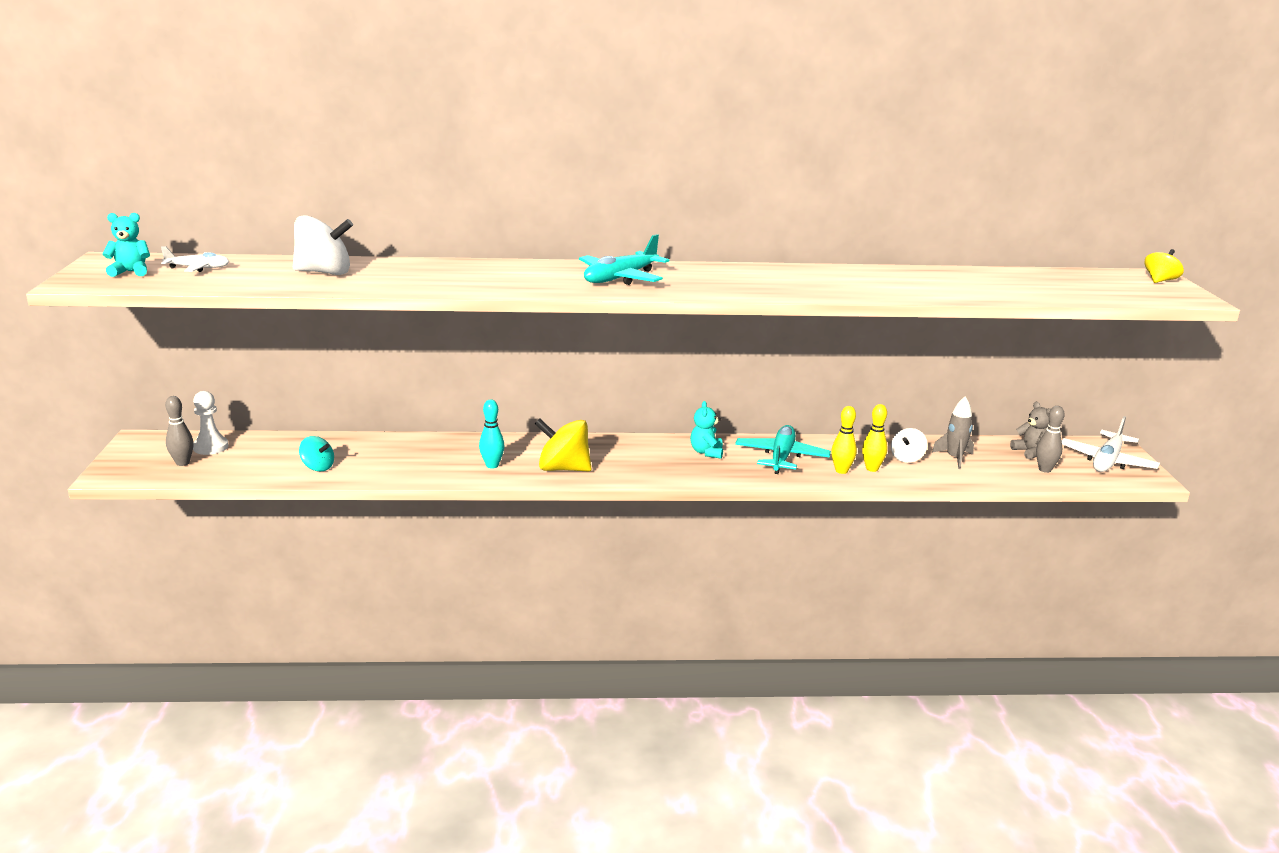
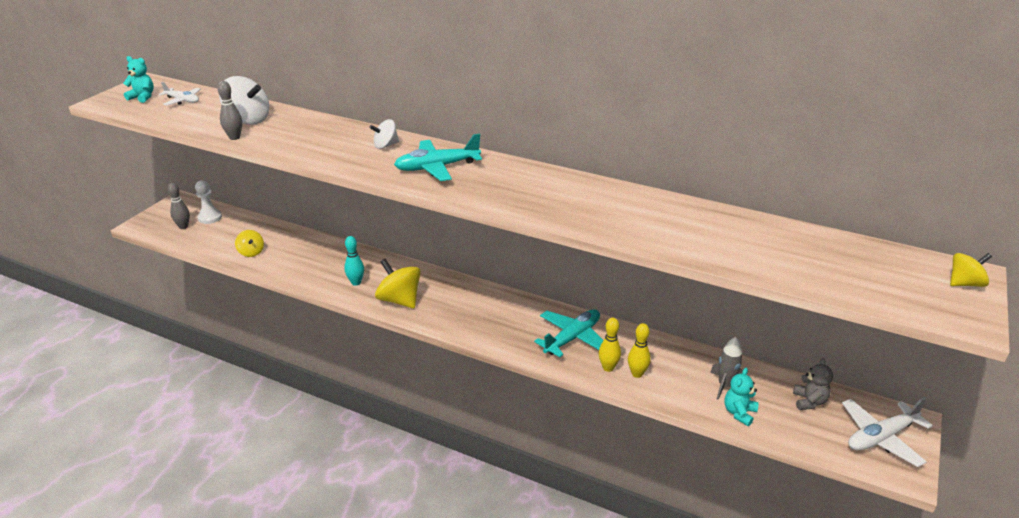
camera: 30 degrees right, 10 degrees up
turquoise spinning top [299,436,334,472] -> yellow spinning top [235,230,264,257]
turquoise teddy bear [690,401,723,459] -> turquoise teddy bear moved to [724,368,759,426]
white spinning top [891,428,927,463] -> white spinning top moved to [369,119,399,149]
grey bowling pin [1036,406,1065,473] -> grey bowling pin moved to [218,81,242,140]

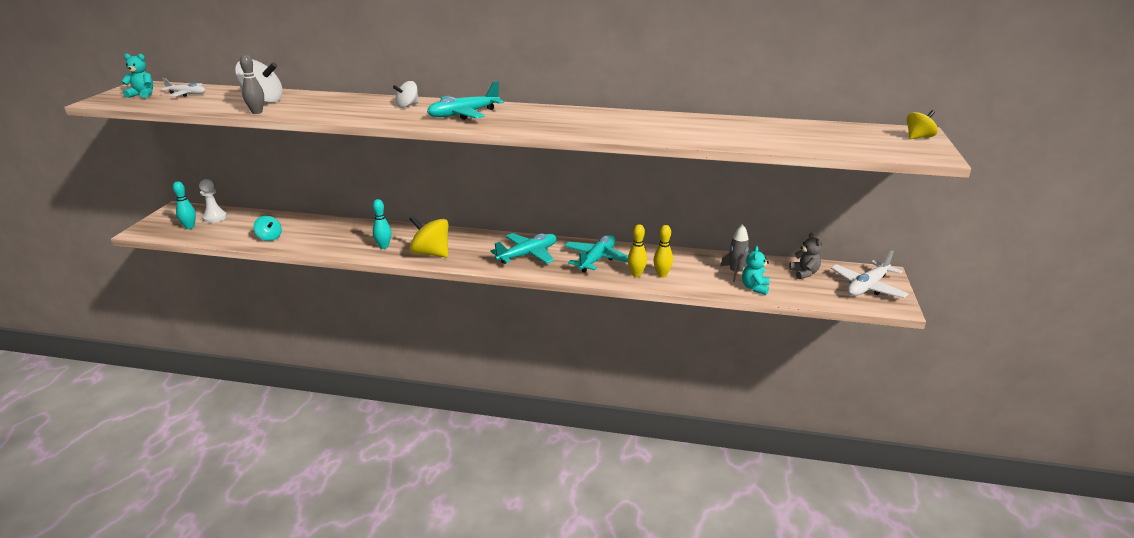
camera: 15 degrees left, 5 degrees down
grey bowling pin [168,183,190,229] -> turquoise bowling pin [173,181,196,229]
yellow spinning top [235,230,264,257] -> turquoise spinning top [254,216,282,241]
none -> turquoise plane [490,233,557,264]

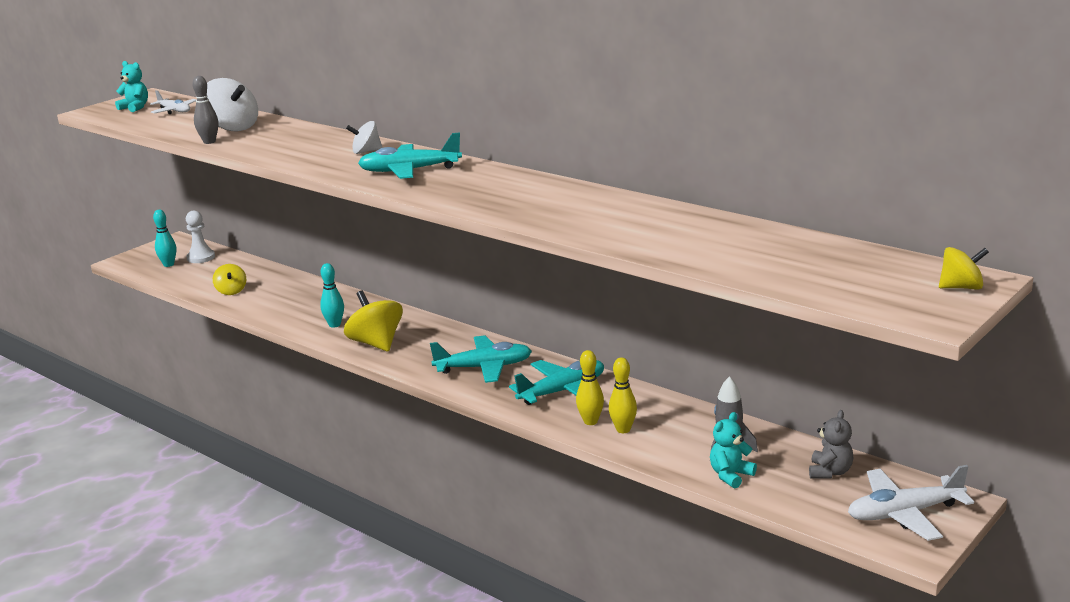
camera: 30 degrees right, 5 degrees down
turquoise spinning top [254,216,282,241] -> yellow spinning top [213,264,246,295]

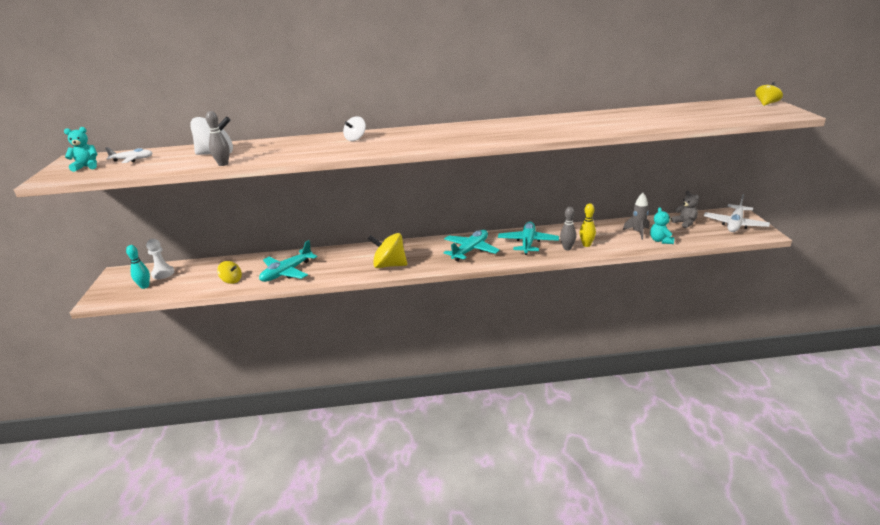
camera: 45 degrees left, 5 degrees up
turquoise bowling pin [320,263,344,328] -> none
turquoise plane [358,132,462,179] -> turquoise plane moved to [259,240,317,282]
yellow bowling pin [576,350,604,425] -> grey bowling pin [560,207,576,250]

